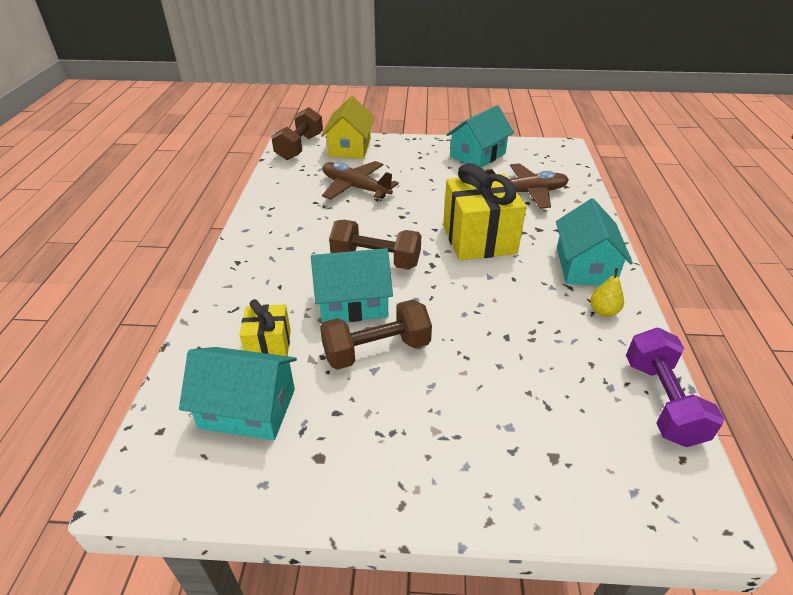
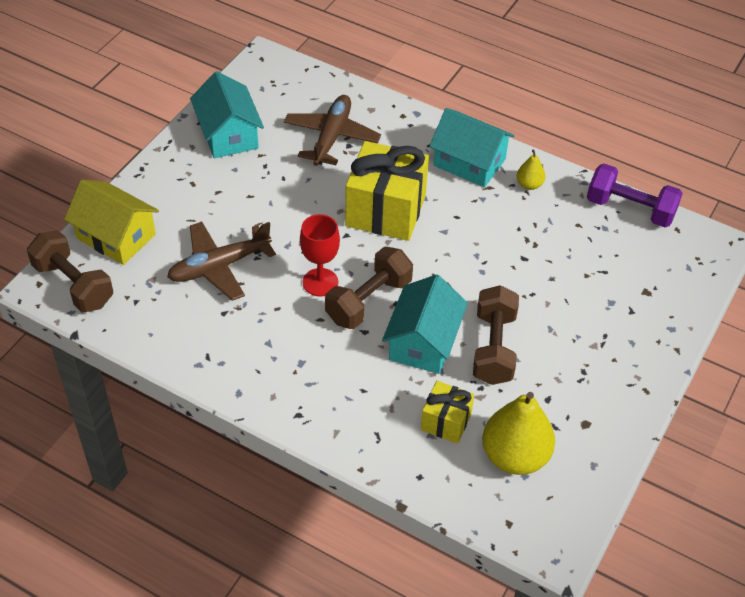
camera: 65 degrees left, 10 degrees up
turquoise house [179,347,297,440] -> yellow pear [482,392,555,475]
none -> red goblet [300,214,340,297]

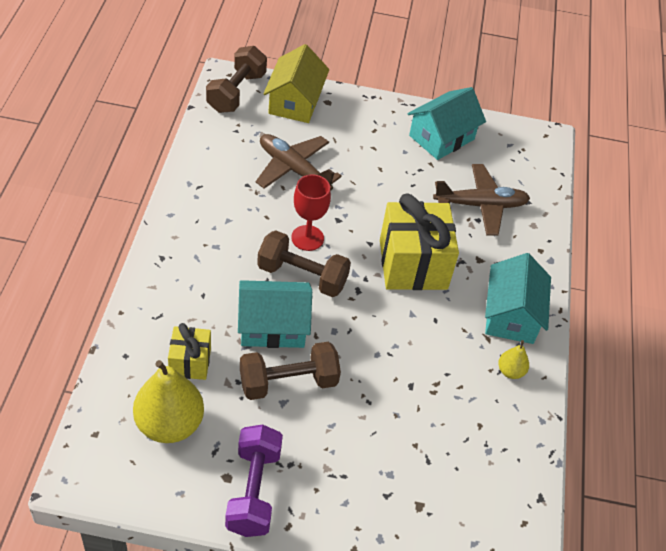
camera: 65 degrees right, 0 degrees up
purple dumbbell [587,163,683,227] -> purple dumbbell moved to [225,424,283,537]

